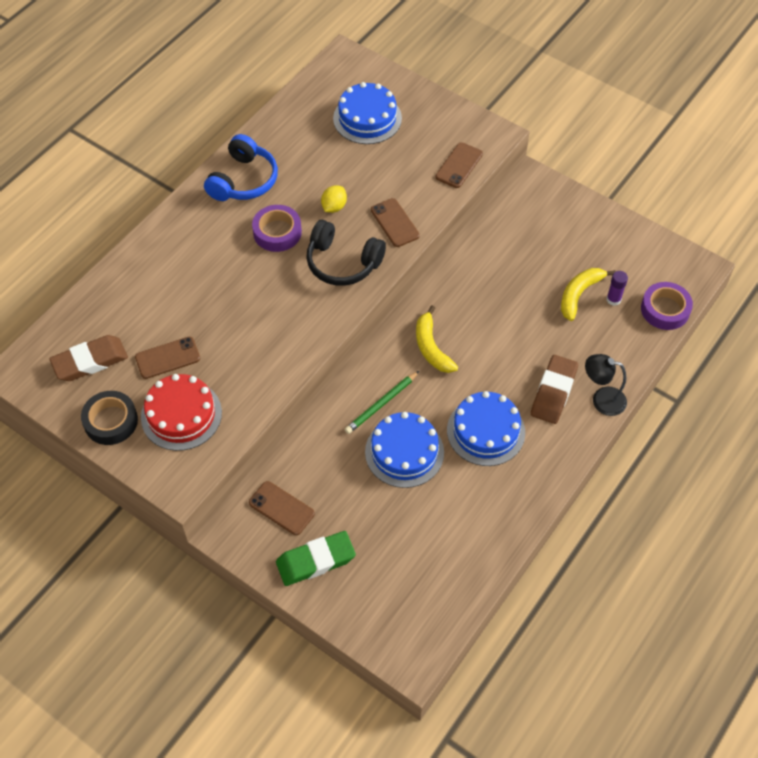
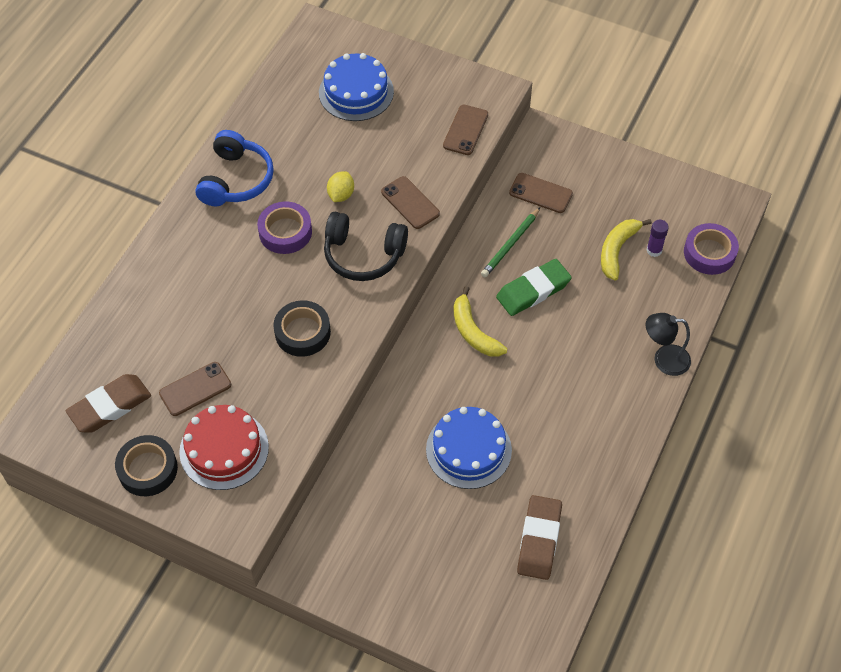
camera: 10 degrees left, 0 degrees up
brown phone [249,481,315,535] -> brown phone moved to [509,173,573,213]
green eraser [276,531,356,586] -> green eraser moved to [496,259,572,316]
green pencil [345,371,419,434] -> green pencil moved to [481,208,540,277]
blue cake [447,391,525,466] -> none
brown eraser [531,355,578,424] -> brown eraser moved to [517,495,562,580]
none -> black tape [273,300,331,357]

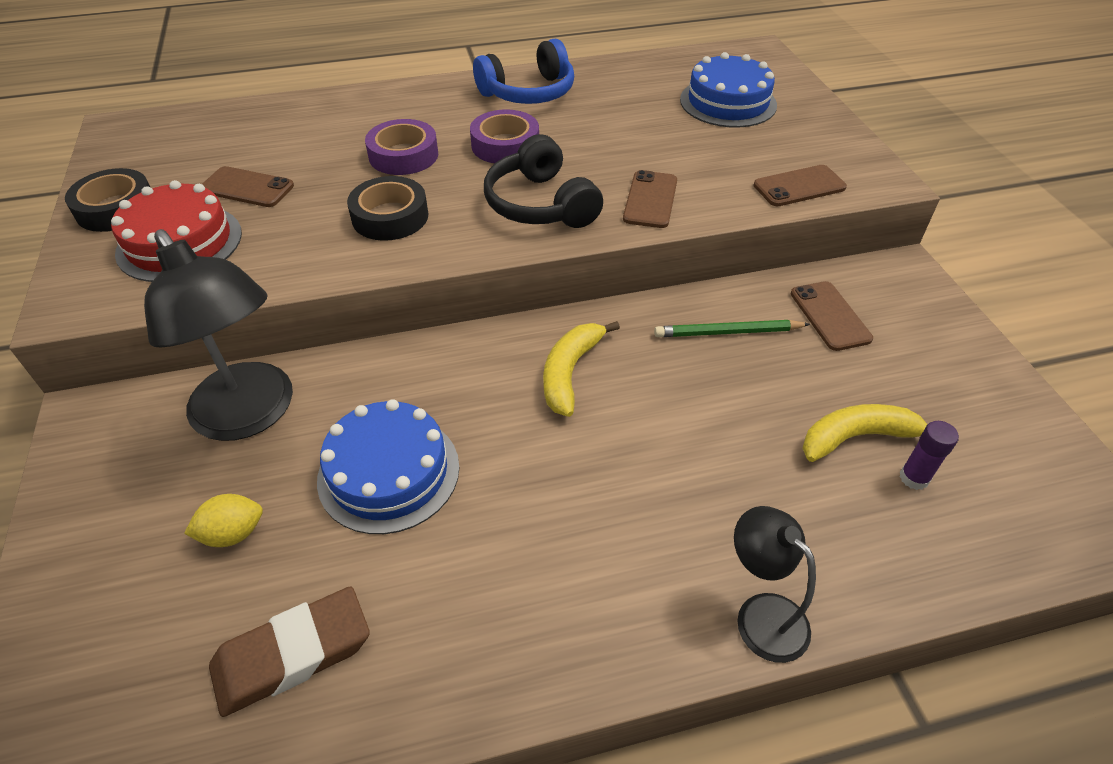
camera: 50 degrees right, 10 degrees down
brown eraser [66,374,151,433] -> none
yellow lemon [327,171,354,202] -> yellow lemon moved to [184,494,263,547]
green eraser [496,259,572,316] -> none
purple tape [684,223,739,275] -> purple tape moved to [365,119,438,175]
none -> black lamp [144,229,293,441]

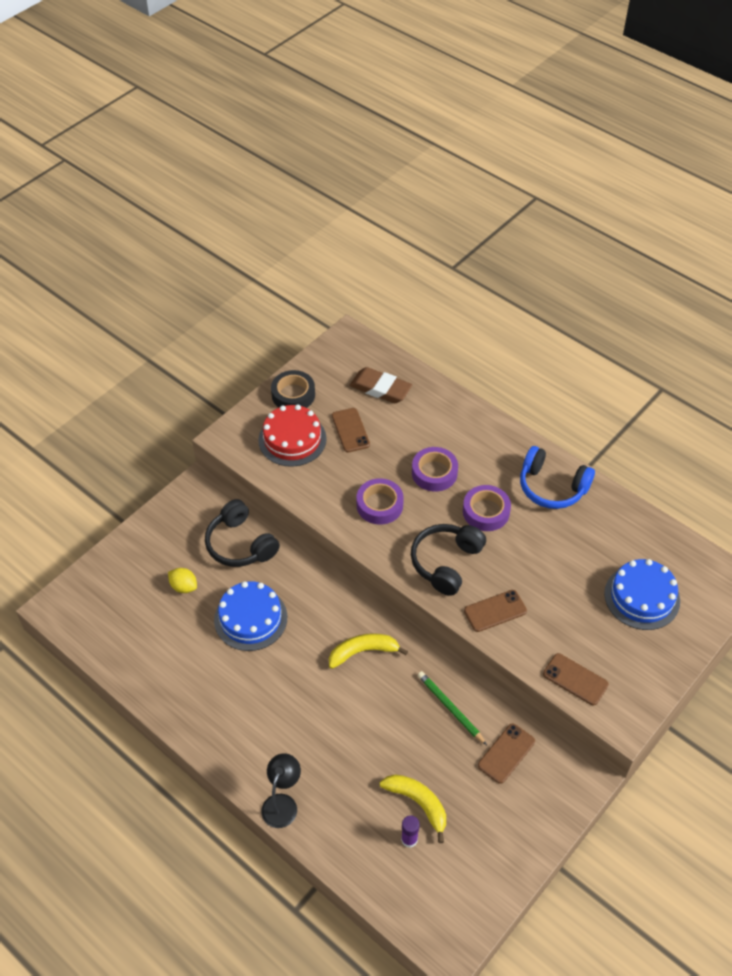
camera: 55 degrees right, 5 degrees up
black lamp [144,229,293,441] -> black headphones [205,499,280,567]
brown eraser [209,586,370,717] -> brown eraser moved to [349,367,412,403]
black tape [347,176,428,241] -> purple tape [356,478,404,525]

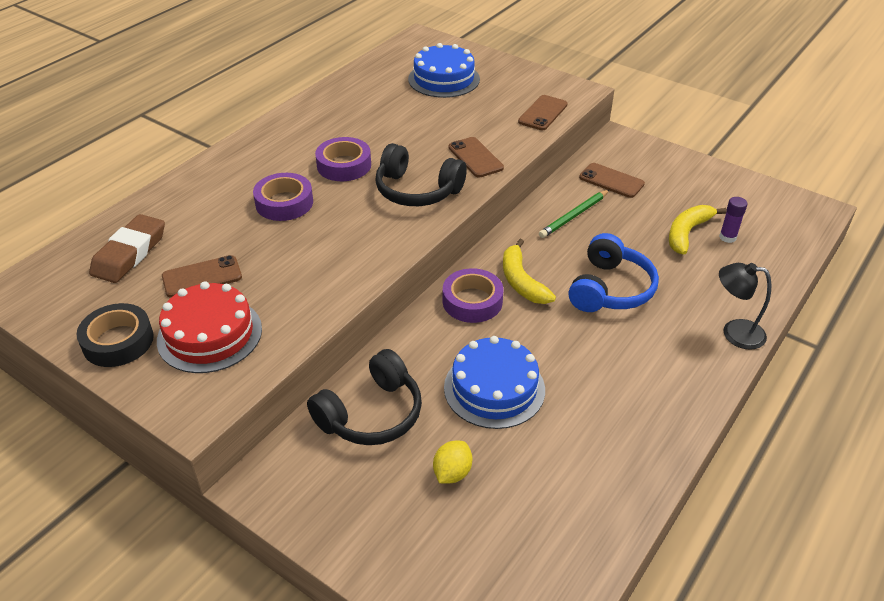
camera: 95 degrees left, 10 degrees down
purple tape [356,478,404,525] -> purple tape moved to [443,268,503,323]
blue headphones [520,446,595,509] -> blue headphones moved to [568,233,659,312]

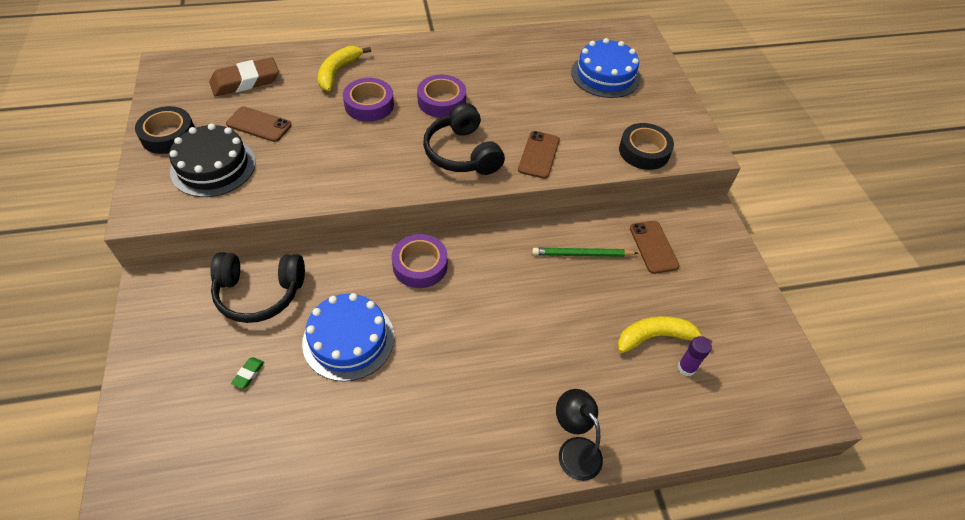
camera: 40 degrees right, 10 degrees up
red cake [157,281,262,373] -> black cake [169,123,256,197]
yellow lemon [433,441,472,483] -> green eraser [231,357,264,389]
yellow banana [503,239,556,304] -> yellow banana moved to [318,46,371,91]
brown phone [518,95,568,130] -> black tape [619,123,674,170]
blue headphones [568,233,659,312] -> none

